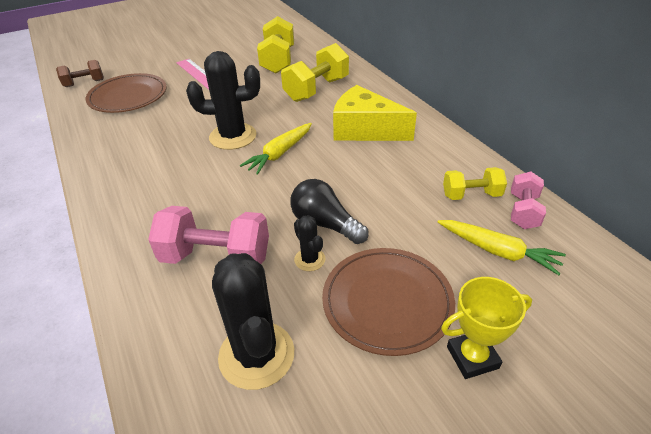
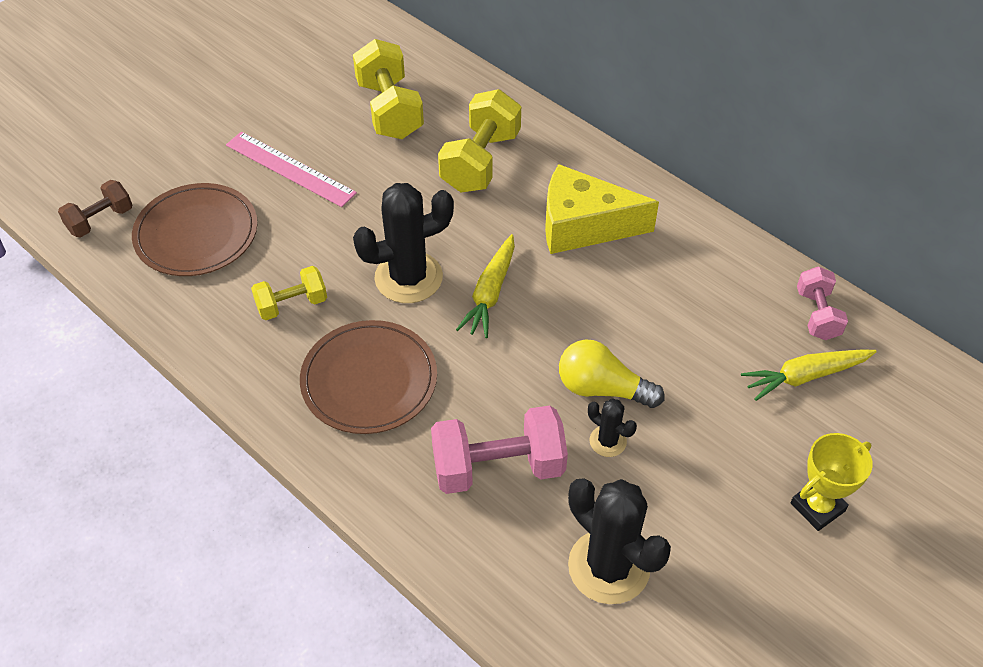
camera: 20 degrees left, 10 degrees up
black light bulb [290,179,369,244] -> yellow light bulb [559,339,664,408]
brown plate [322,248,455,356] -> brown plate moved to [300,320,437,434]
yellow carrot [438,220,566,275] -> yellow carrot turned 150 degrees clockwise [741,349,877,401]
yellow dumbbell [443,167,507,200] -> yellow dumbbell moved to [251,266,327,320]

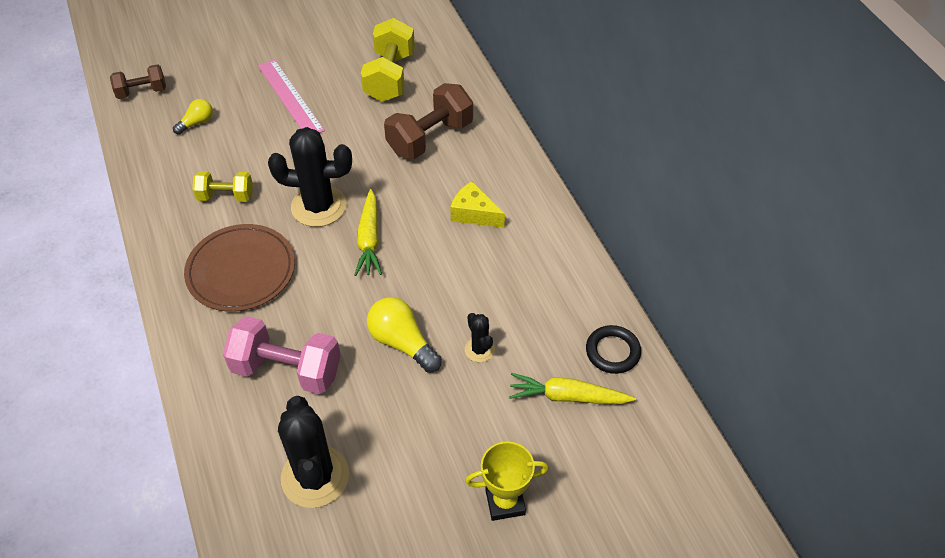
camera: 25 degrees right, 0 degrees up
brown plate [132,183,258,276] -> yellow light bulb [173,99,213,135]
yellow dumbbell [438,89,521,193] -> brown dumbbell [384,83,473,159]
yellow carrot [456,234,515,338] -> yellow carrot turned 45 degrees counterclockwise [354,189,382,276]
yellow cheese [545,164,659,254] -> yellow cheese [450,181,505,228], size x0.59
black cactus [588,398,637,457] -> black cactus moved to [465,313,495,362]
pink dumbbell [797,267,848,340] -> black ring [586,325,641,374]

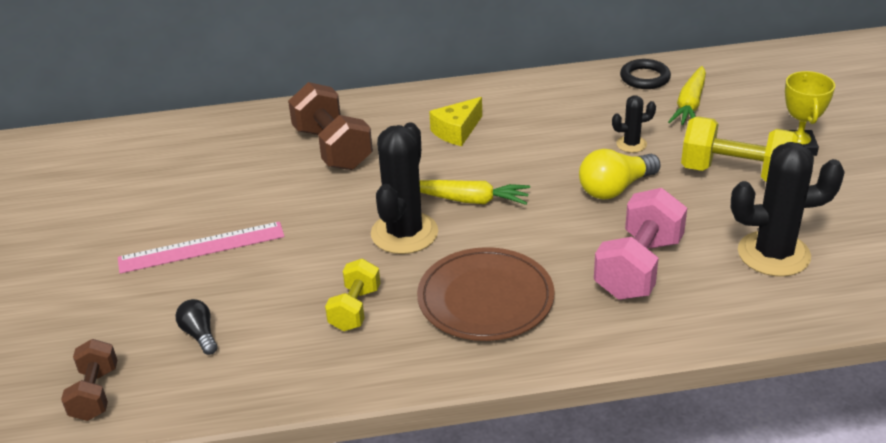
camera: 75 degrees left, 15 degrees down
yellow light bulb [173,99,213,135] -> black light bulb [176,299,218,355]
yellow dumbbell [361,18,415,102] -> yellow dumbbell moved to [681,116,799,182]

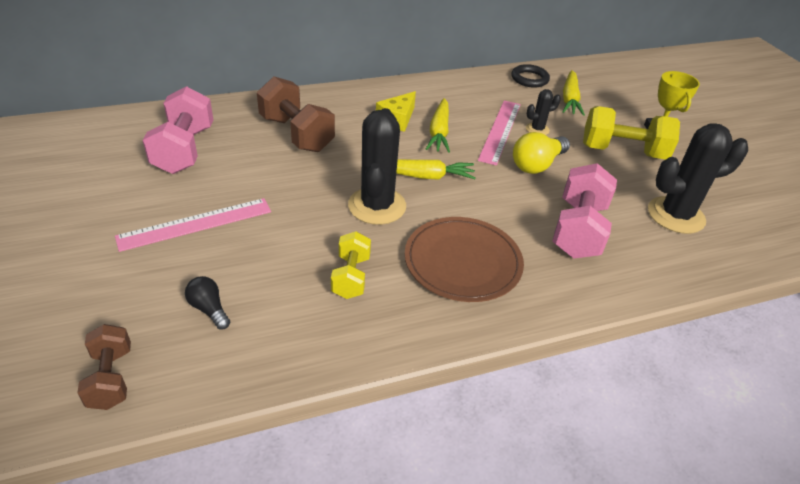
camera: 15 degrees left, 5 degrees up
none -> pink dumbbell [143,86,214,174]
none -> yellow carrot [426,98,450,153]
none -> pink ruler [478,101,521,166]

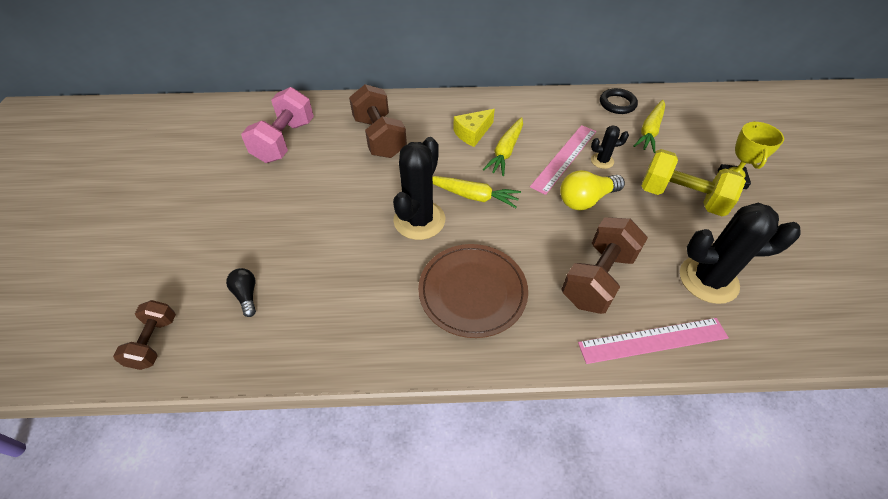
camera: 20 degrees right, 10 degrees up
pink ruler [115,198,271,252] -> pink ruler moved to [578,318,729,364]
yellow dumbbell [331,231,371,299] -> none
pink dumbbell [552,163,617,258] -> brown dumbbell [561,217,648,314]

